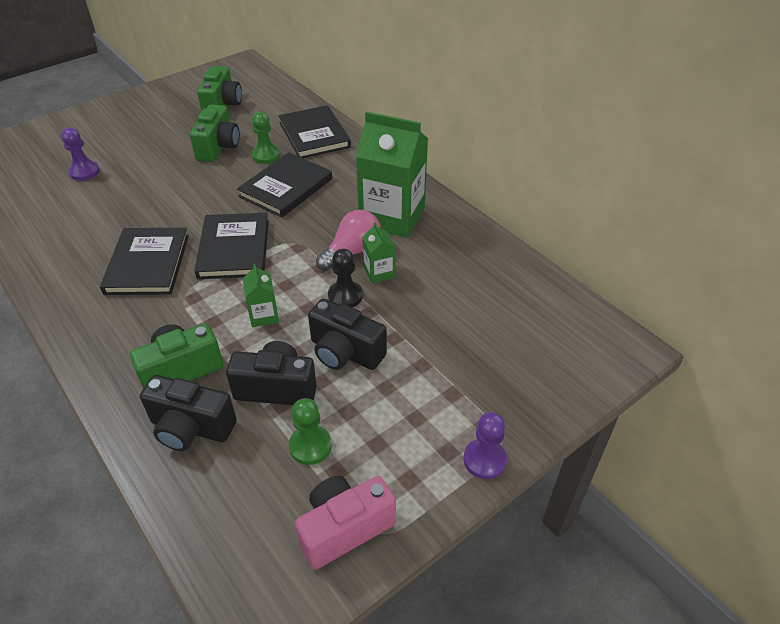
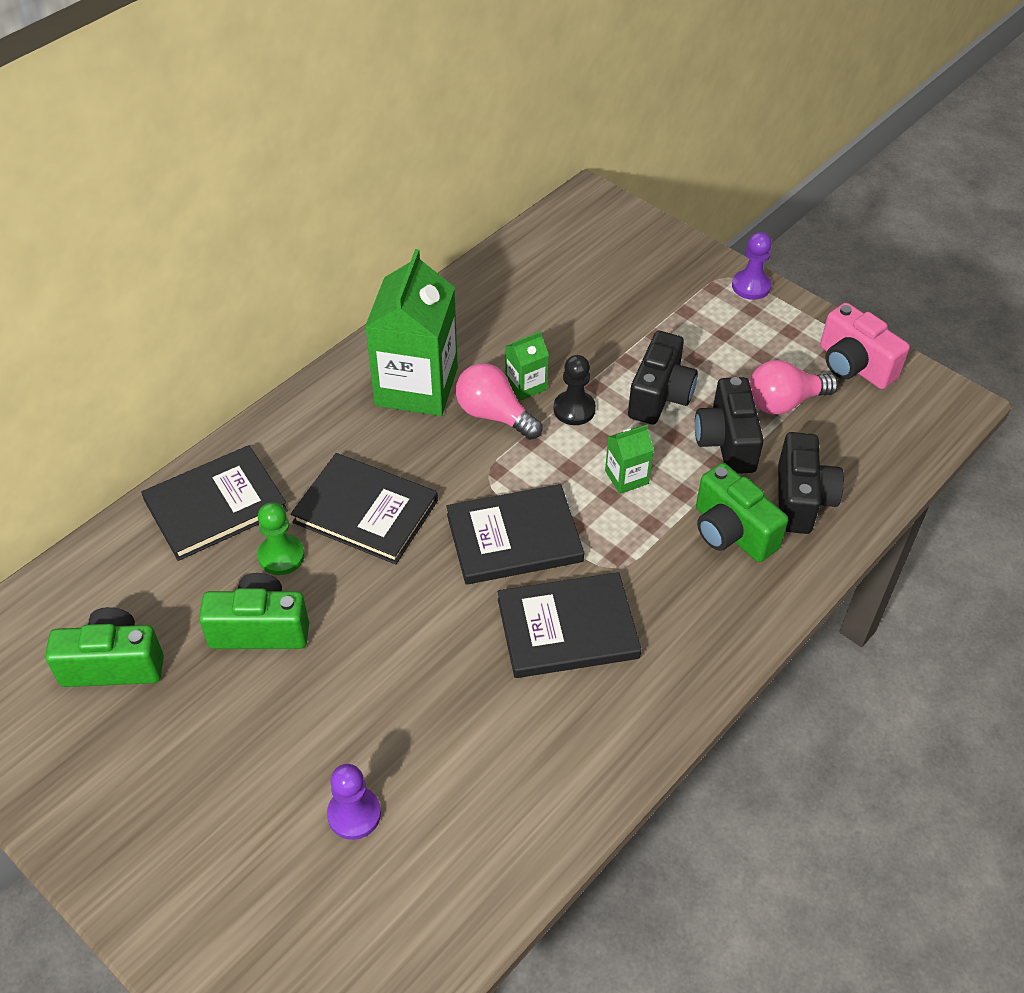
camera: 100 degrees left, 5 degrees up
green pawn [289,398,332,465] -> pink light bulb [749,360,838,414]

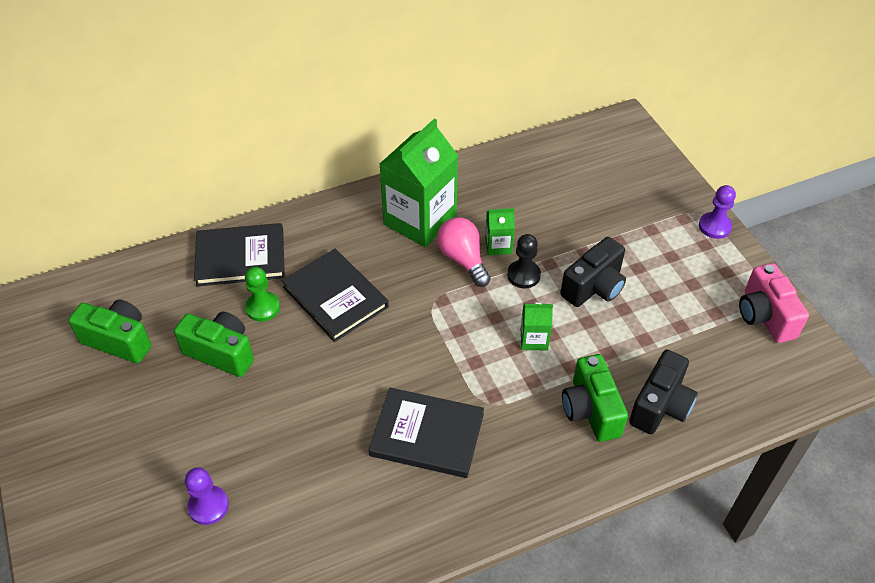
camera: 25 degrees right, 0 degrees up
black book [446,484,584,585] -> none
black camera [695,377,764,474] -> none
pink light bulb [749,360,838,414] -> none

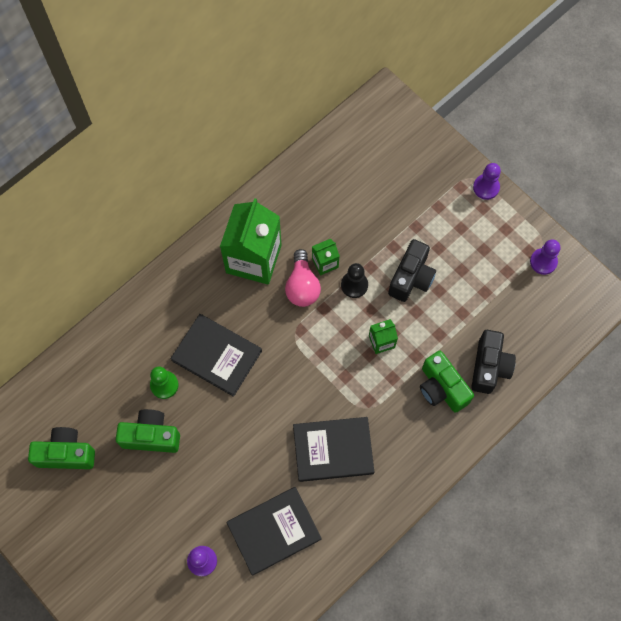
camera: 20 degrees left, 20 degrees up
black book [194,223,285,286] -> black book moved to [227,487,322,576]
pink light bulb [437,217,491,287] -> pink light bulb turned 135 degrees counterclockwise [285,249,321,307]
pink camera [739,263,809,343] -> purple pawn [530,239,560,275]

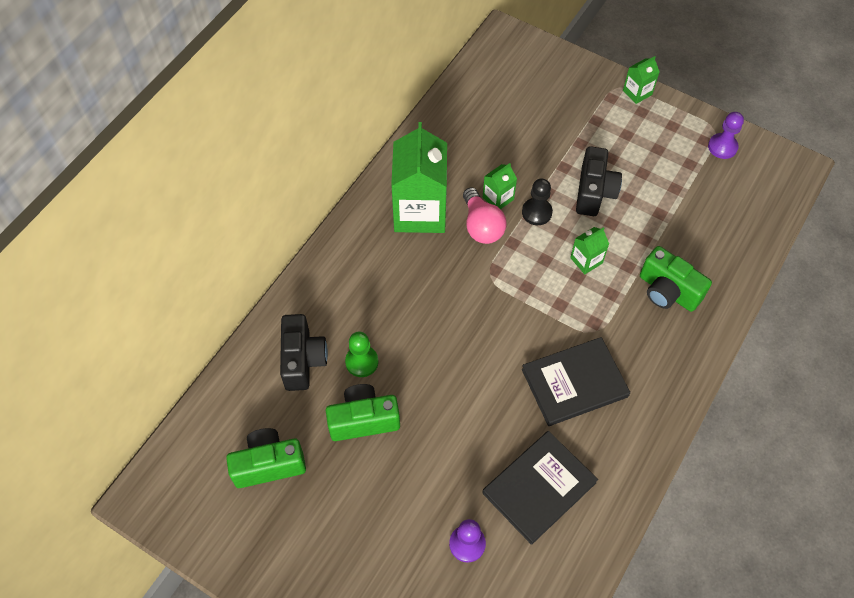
camera: 15 degrees left, 10 degrees down
black book [171,314,262,397] -> none
black camera [472,330,516,394] -> black camera moved to [280,314,328,391]
purple pawn [473,163,501,200] -> green carton [623,56,660,104]

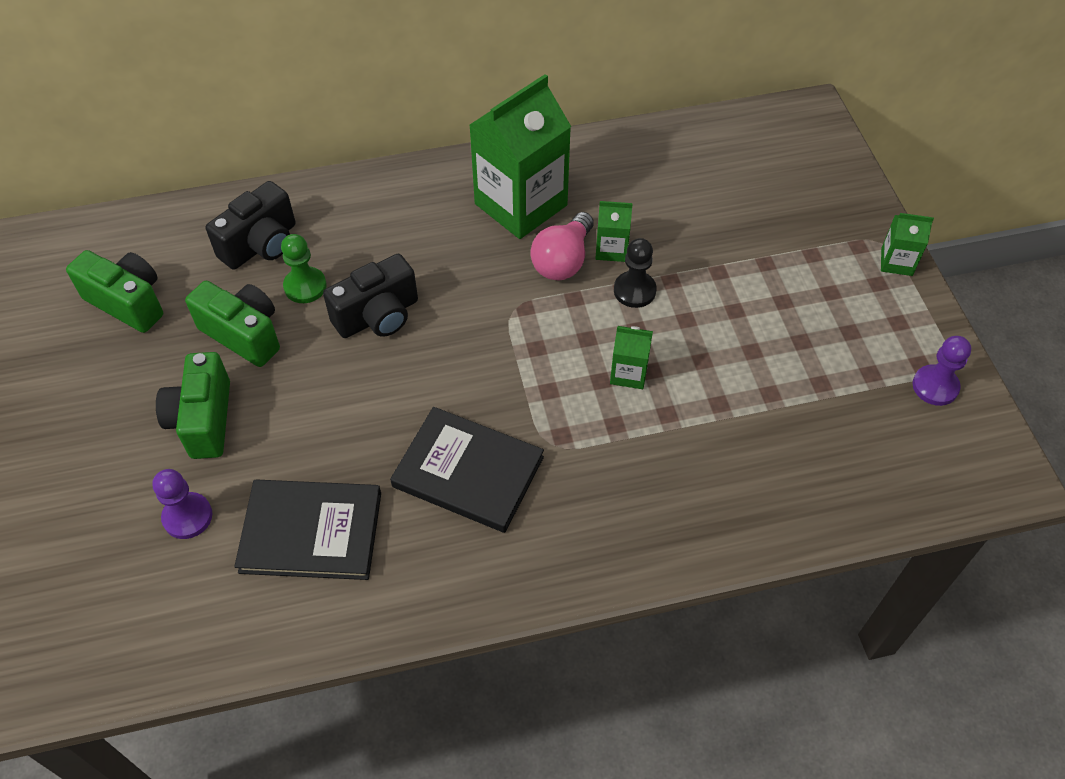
camera: 45 degrees right, 5 degrees down
black camera [576,146,622,216] -> black camera moved to [323,254,418,338]
green camera [640,246,712,312] -> green camera moved to [156,352,230,459]

